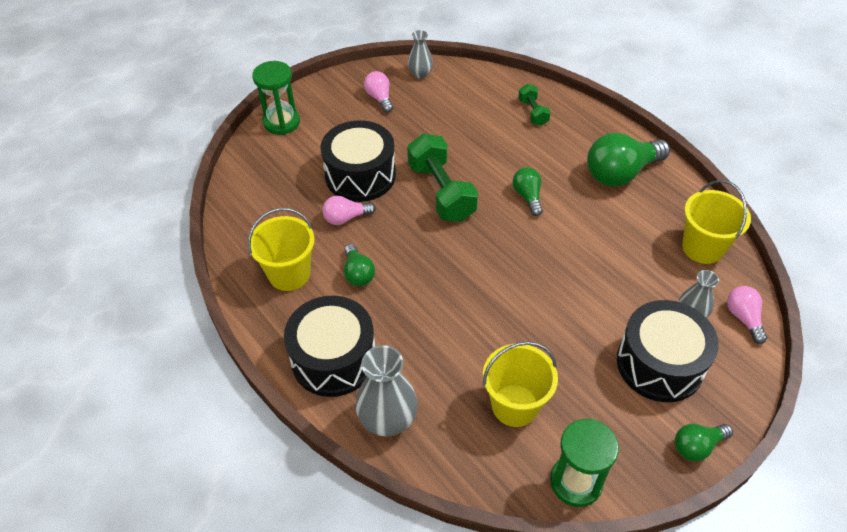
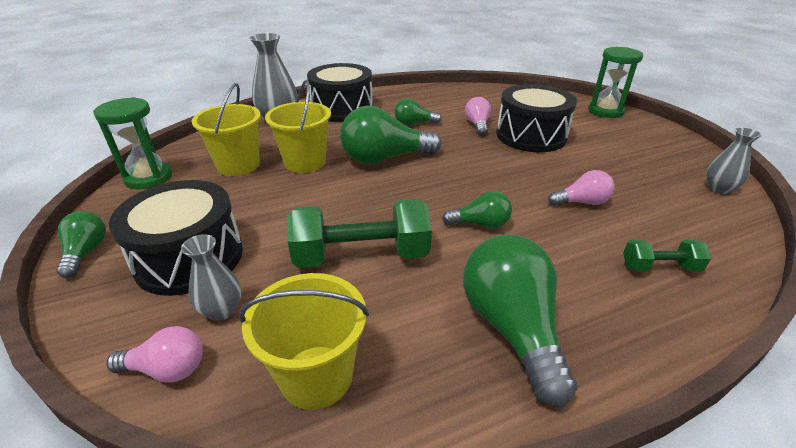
camera: 105 degrees right, 15 degrees down
yellow bucket [248,208,315,291] -> yellow bucket moved to [265,80,331,173]
pink light bulb [364,71,393,113] -> pink light bulb moved to [548,170,614,206]
green dumbbell [407,133,478,222] -> green dumbbell moved to [287,199,432,268]
none -> green light bulb [340,106,441,164]

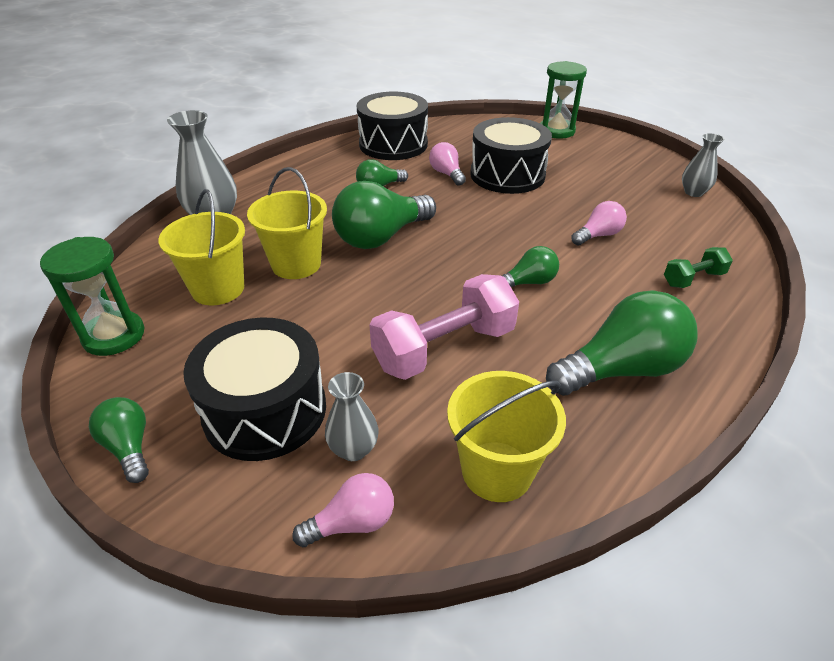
camera: 25 degrees left, 5 degrees up
green dumbbell [287,199,432,268] -> pink dumbbell [370,274,519,380]
black drum [307,63,373,122] -> black drum moved to [357,92,428,160]
green light bulb [463,235,577,407] -> green light bulb turned 105 degrees clockwise [546,290,698,396]

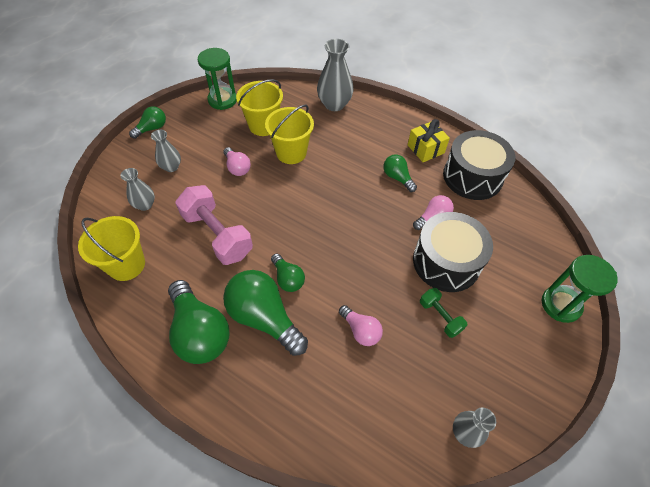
camera: 80 degrees right, 15 degrees up
black drum [183,318,326,461] -> grey vase [151,130,181,172]
pink light bulb [292,473,394,547] -> pink light bulb moved to [223,147,251,176]
green light bulb [332,181,436,249] -> green light bulb moved to [223,270,308,356]
green dumbbell [664,247,733,288] -> green dumbbell moved to [420,288,467,338]
none -> yellow gift [408,119,450,162]

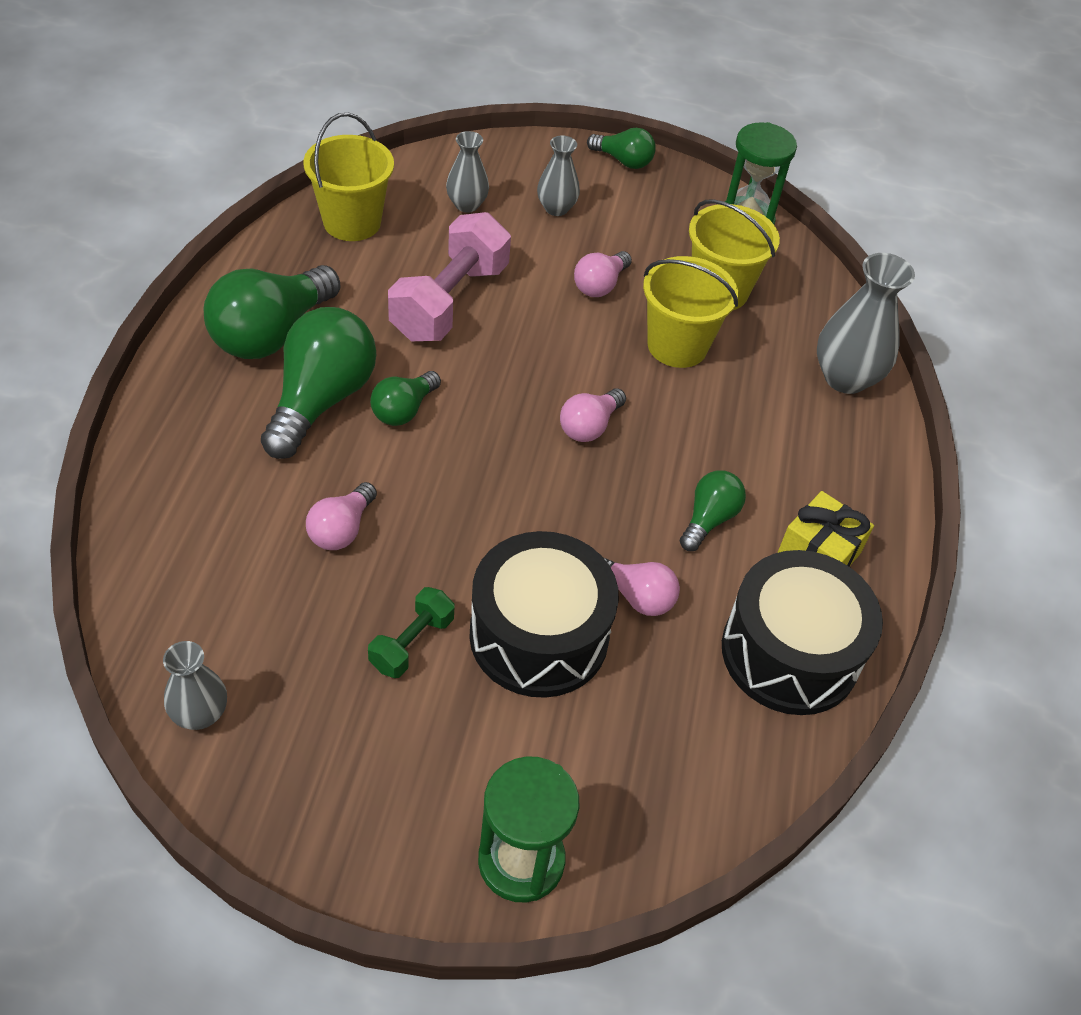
camera: 65 degrees right, 5 degrees down
none -> pink light bulb [560,389,626,442]

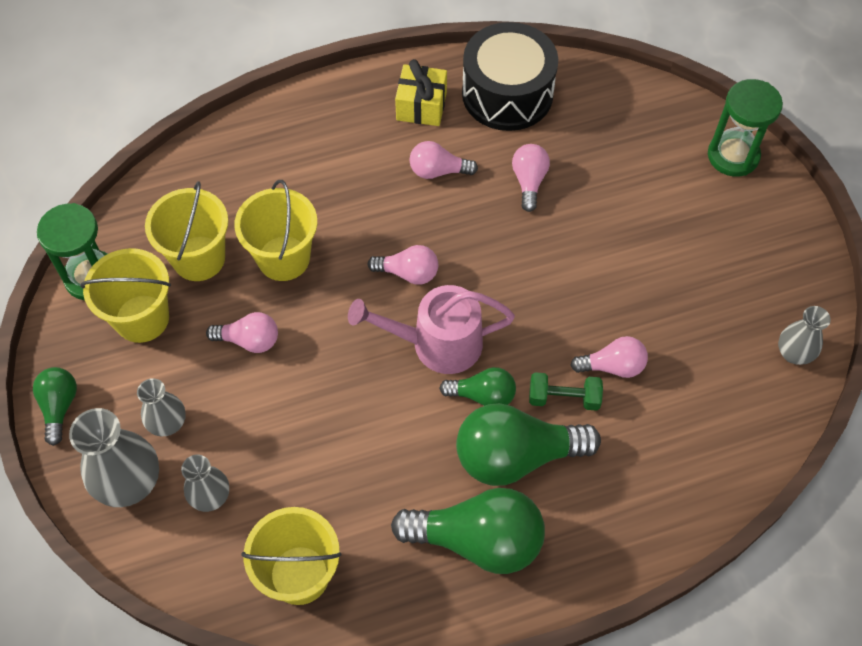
camera: 115 degrees left, 10 degrees up
green dumbbell [368,587,455,678] -> green dumbbell moved to [529,372,603,411]
pink dumbbell [388,212,511,341] -> none
black drum [469,531,619,698] -> none
green light bulb [680,470,746,551] -> pink light bulb [409,141,478,179]
grey vase [817,253,915,394] -> grey vase moved to [69,408,159,507]
none -> yellow bucket [80,248,171,343]
none -> pink watering can [348,285,515,374]

